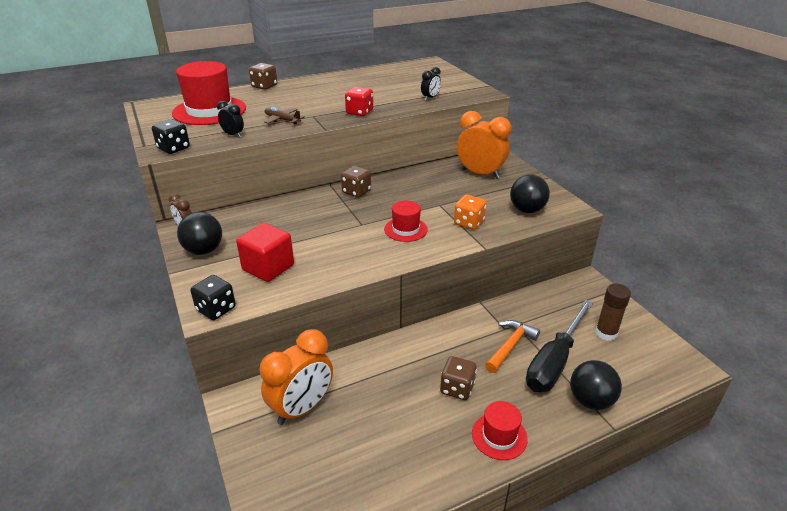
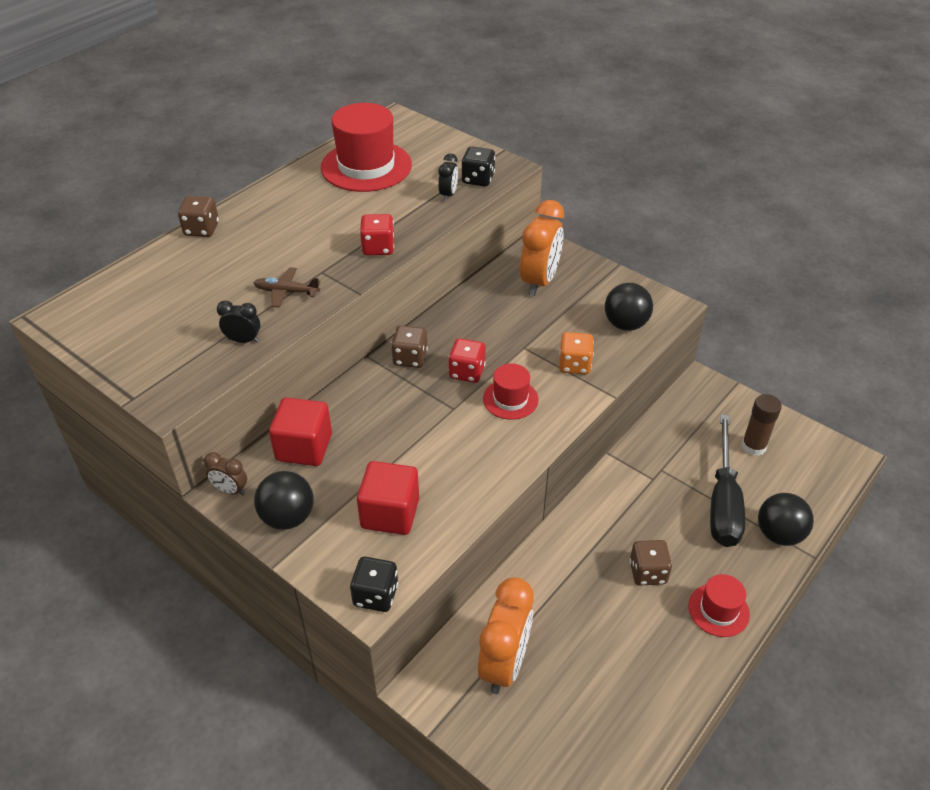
camera: 25 degrees left, 10 degrees up
black dice [152,119,190,154] -> black dice moved to [461,146,495,187]
red hat [172,61,246,125] -> red hat moved to [321,103,412,192]
orange clock [457,111,511,179] -> orange clock turned 105 degrees clockwise [520,200,564,296]
orange hammer [485,320,540,373] -> none
none -> red cube [269,397,332,466]
none -> red dice [448,338,486,383]

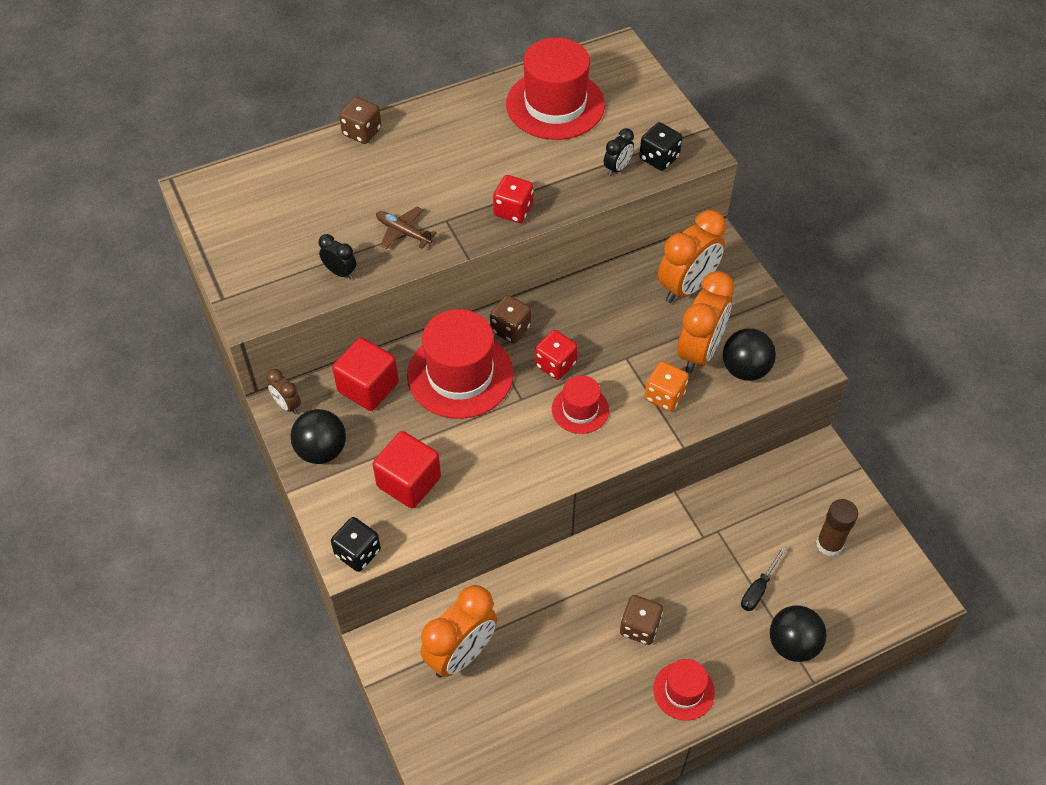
camera: 25 degrees right, 10 degrees up
black screwdriver [710,414,745,547] -> black screwdriver [741,546,787,611], size x0.47
none -> red hat [407,309,514,419]
none -> orange clock [677,271,734,373]

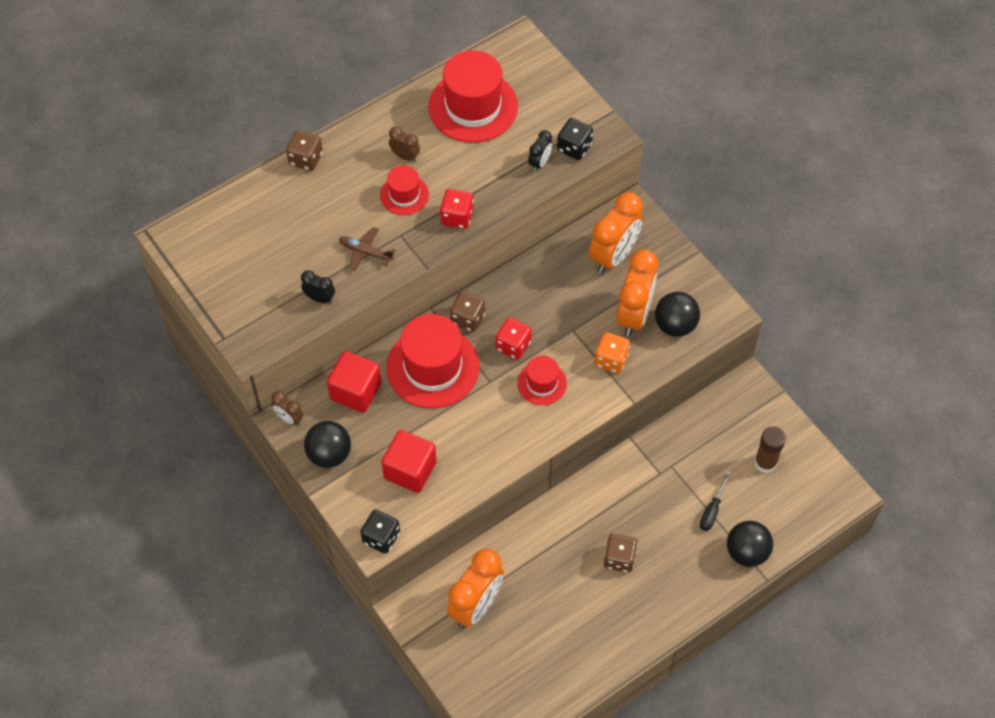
camera: 10 degrees left, 5 degrees up
red hat [653,659,715,721] -> red hat moved to [380,165,429,215]
none -> brown clock [389,126,420,162]

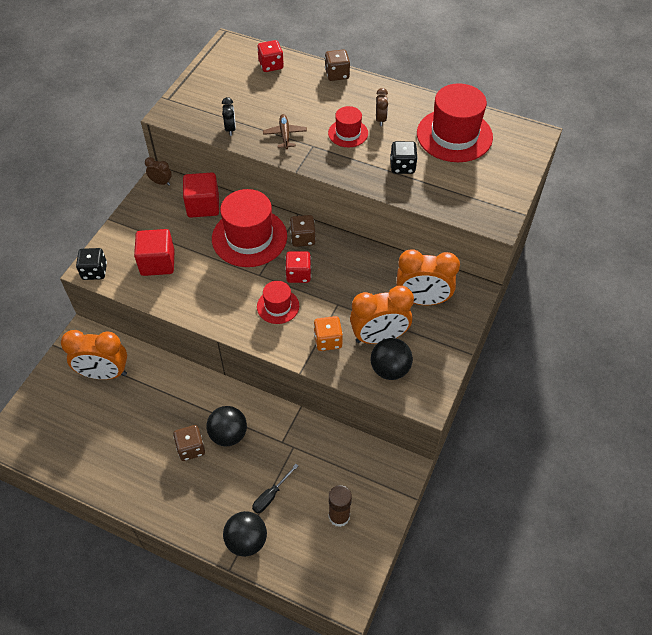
camera: 60 degrees right, 5 degrees down
brown clock [271,391,303,426] -> brown clock turned 105 degrees clockwise [145,157,172,185]
black ball [304,421,351,468] -> black ball moved to [206,406,247,446]
red dice [440,189,474,229] -> red dice moved to [257,40,284,72]
black clock [528,130,552,172] -> none
black dice [557,118,593,160] -> black dice moved to [390,141,418,174]
black screwdriver [700,471,731,531] -> black screwdriver turned 45 degrees counterclockwise [252,464,298,514]

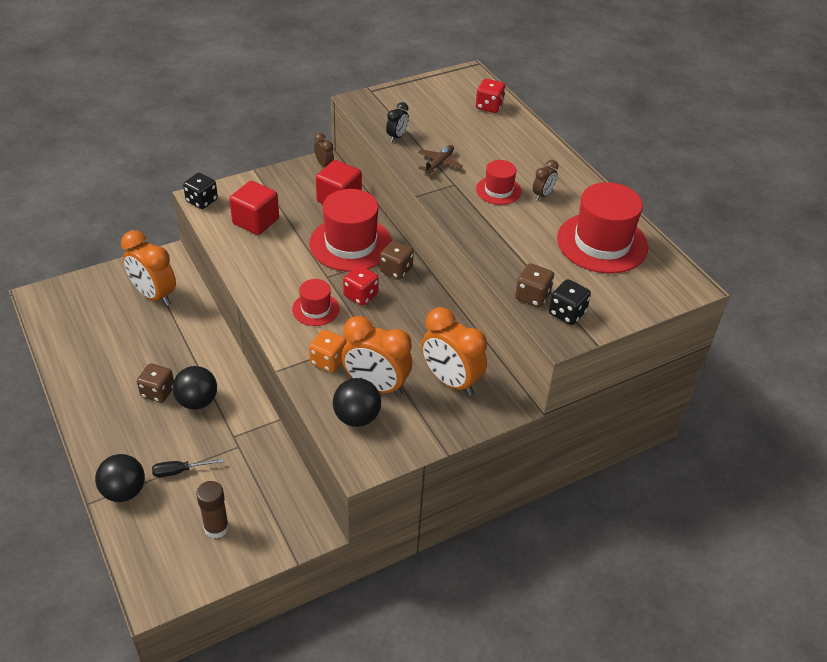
camera: 35 degrees right, 10 degrees down
brown dice [325,49,350,81] -> brown dice moved to [515,263,554,308]
black dice [390,141,418,174] -> black dice moved to [549,279,591,325]

